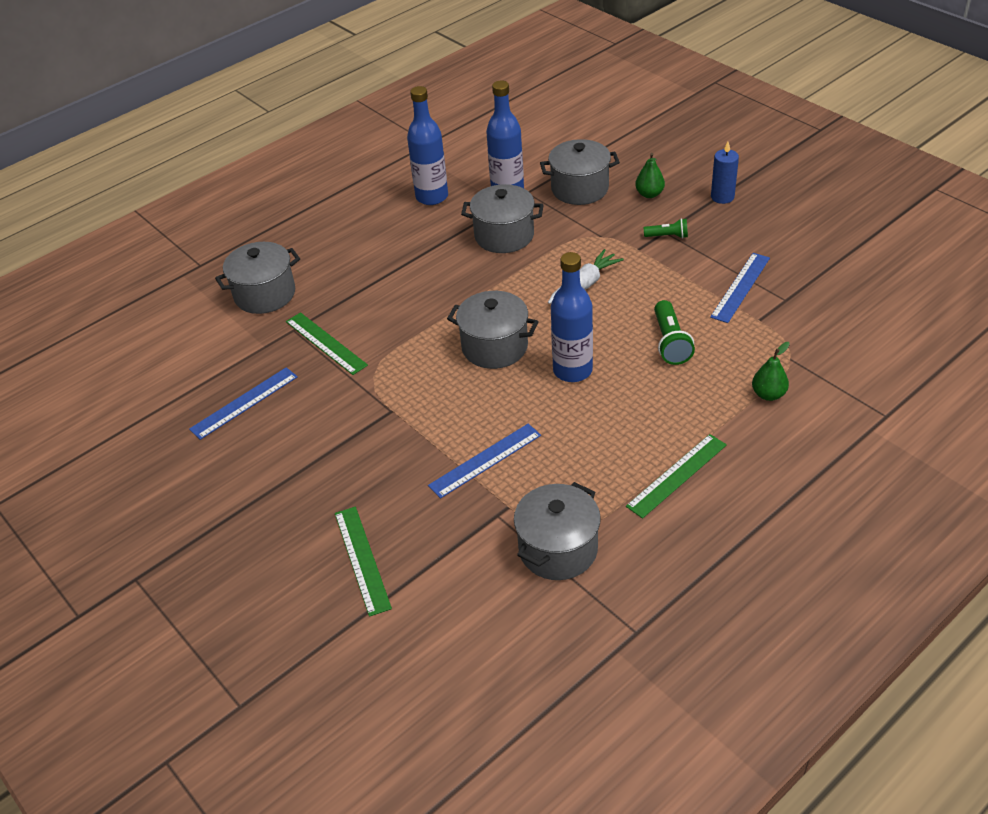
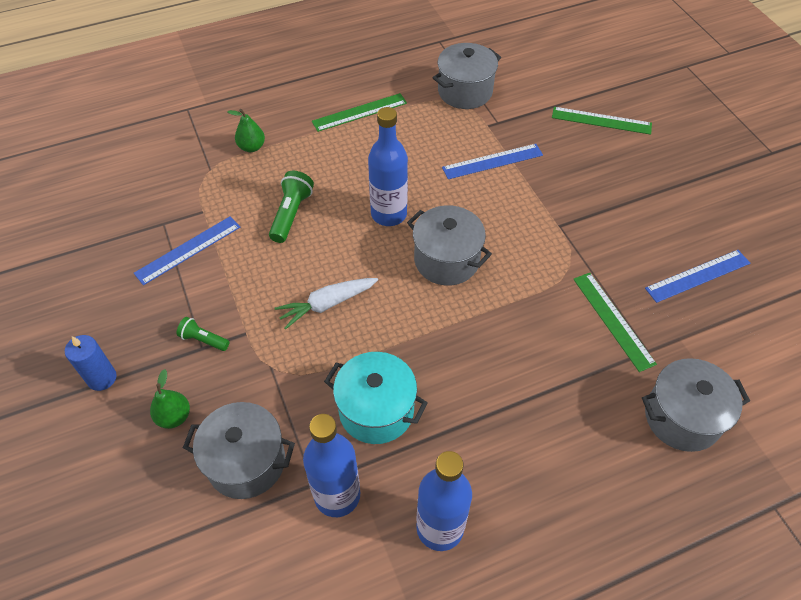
camera: 165 degrees left, 10 degrees up
green ruler [335,507,392,617] -> green ruler turned 75 degrees counterclockwise [552,107,652,135]
grey pot [461,184,544,253] -> turquoise pot [324,352,428,444]

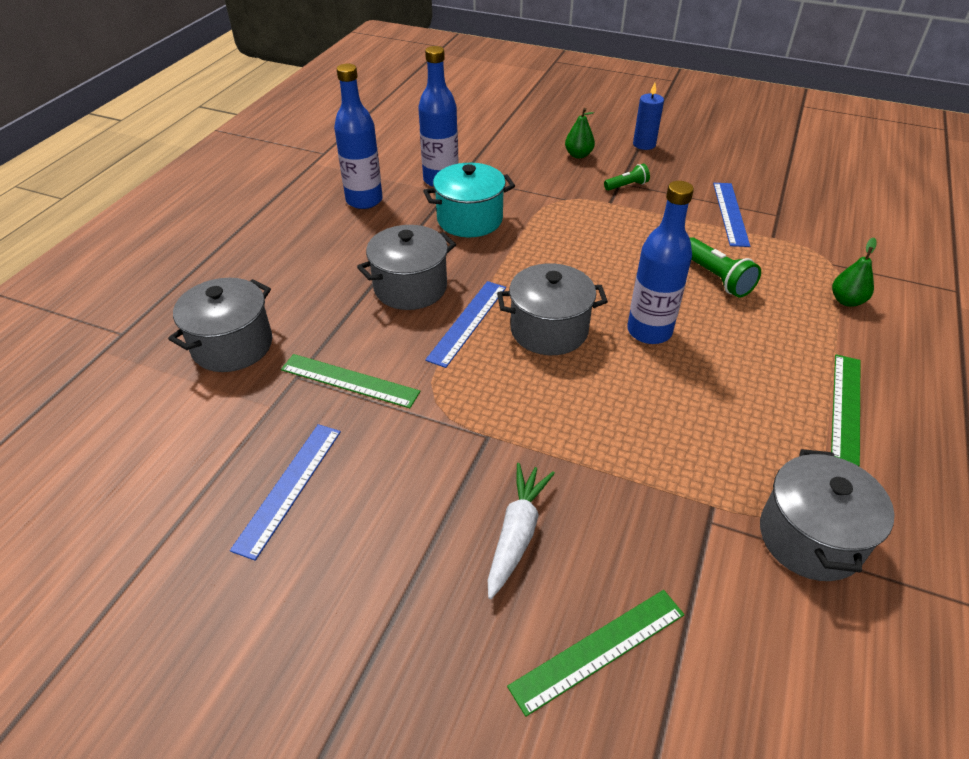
camera: 135 degrees right, 10 degrees down
grey pot [183,402,295,499] -> grey pot moved to [357,225,456,310]
white carrot [275,278,378,329] -> white carrot moved to [488,463,555,599]
blue ruler [442,144,543,179] -> blue ruler moved to [425,281,506,368]

